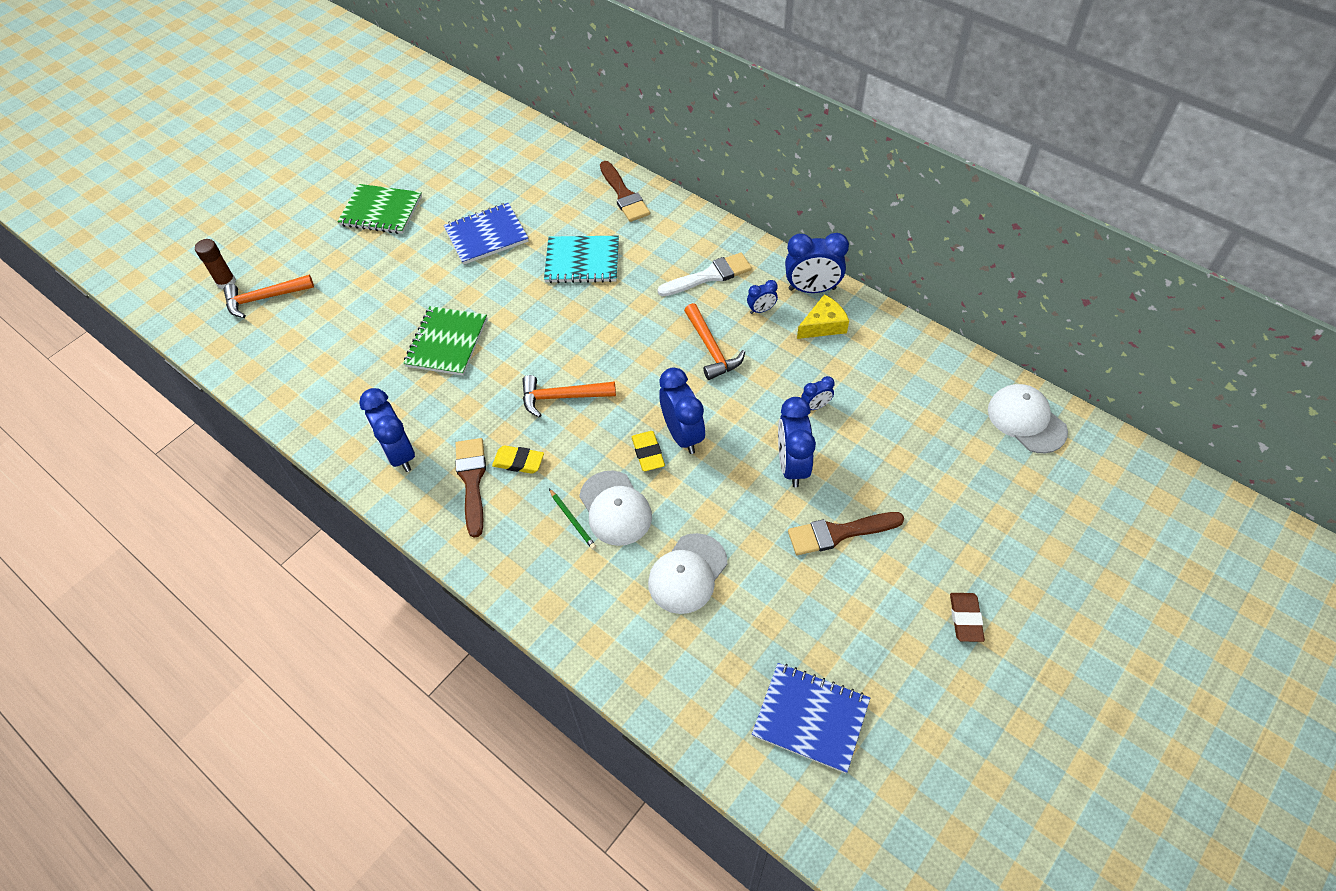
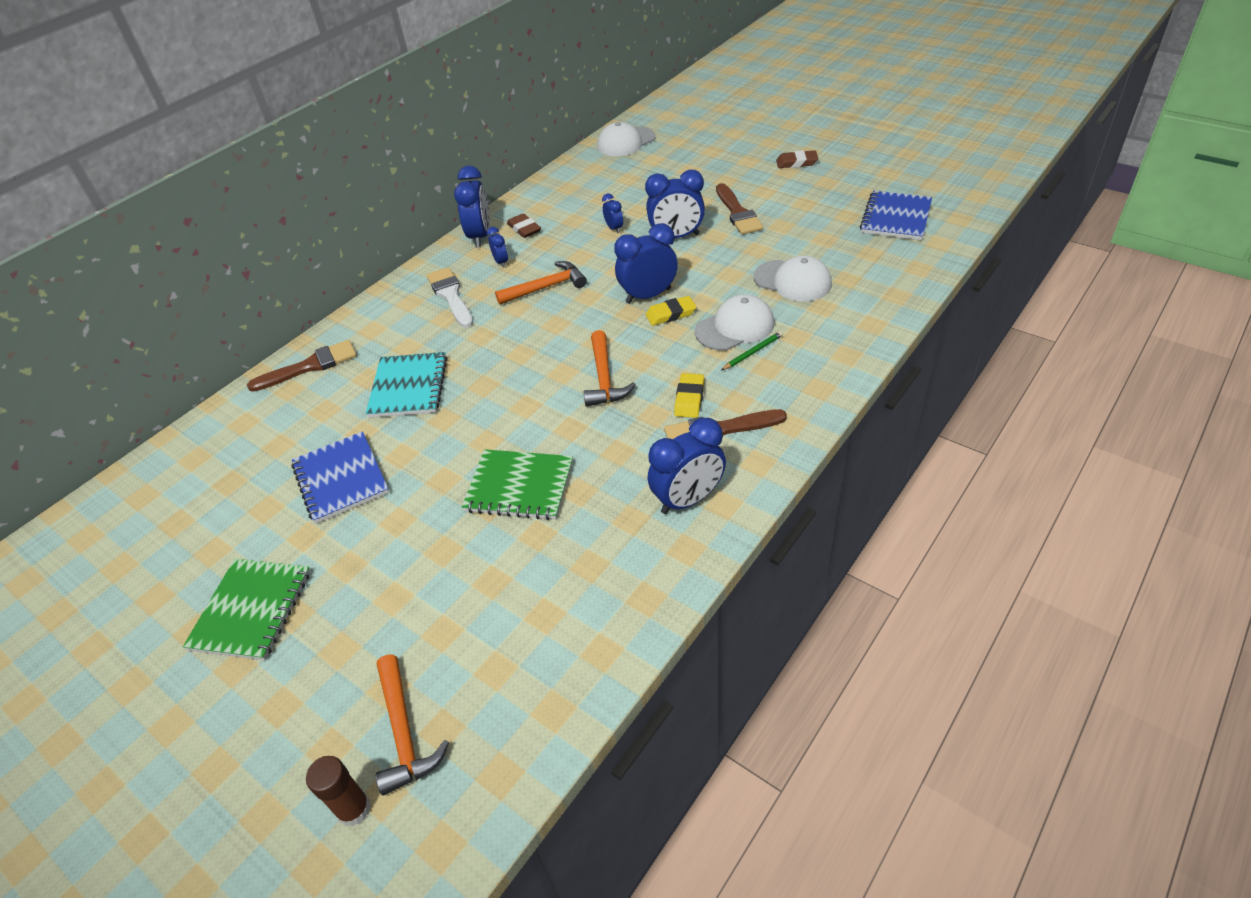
camera: 90 degrees left, 10 degrees down
yellow cheese [797,294,849,339] -> brown eraser [507,213,541,238]

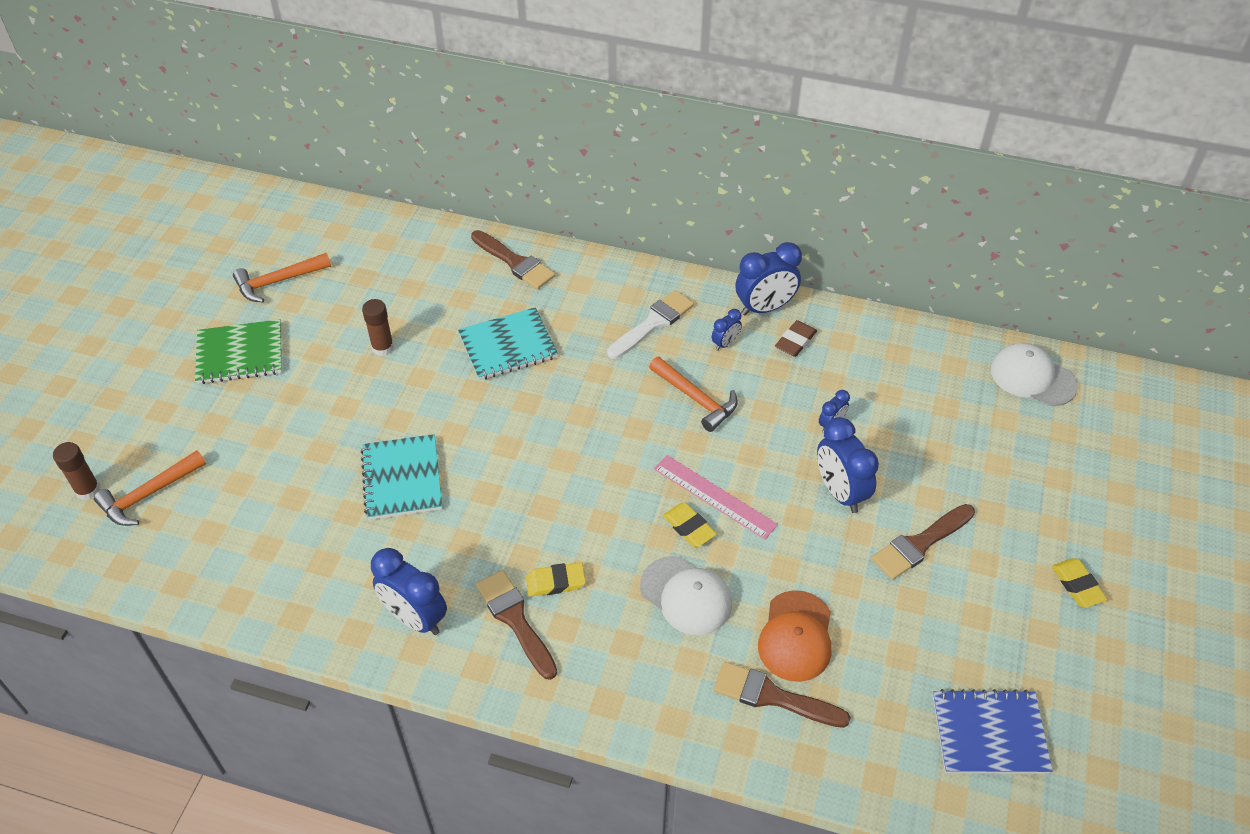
camera: 65 degrees right, 5 degrees up
blue notebook [291,431,389,524] -> brown glue stick [362,299,394,356]
green notebook [462,449,573,520] -> turquoise notebook [361,434,442,520]
orange hammer [584,330,636,407] -> orange hammer moved to [233,253,331,302]
blue clock [614,223,678,304] -> pink ruler [654,455,778,540]
green pencil [721,331,783,370] -> none
white cap [754,256,832,302] -> orange cap [758,590,831,682]
brown eraser [776,150,818,168] -> yellow eraser [1052,558,1107,607]
none -> brown brush [714,662,851,728]

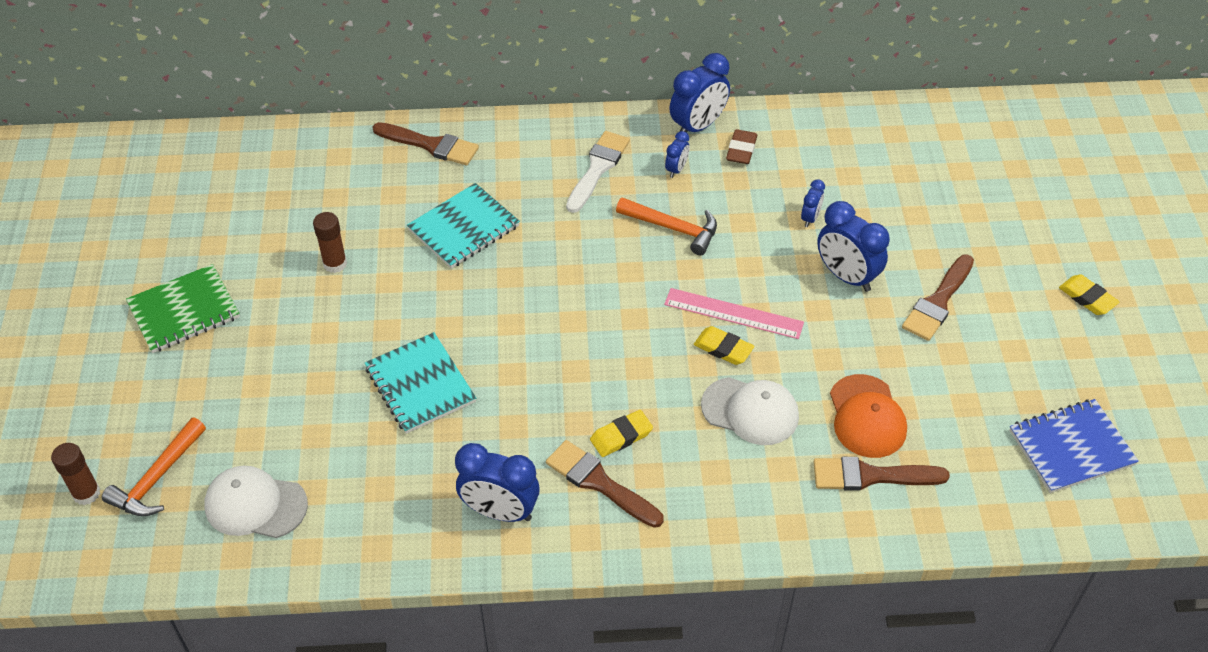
camera: 20 degrees left, 0 degrees up
orange hammer [233,253,331,302] -> none
white cap [991,343,1078,406] -> white cap moved to [204,466,308,538]

